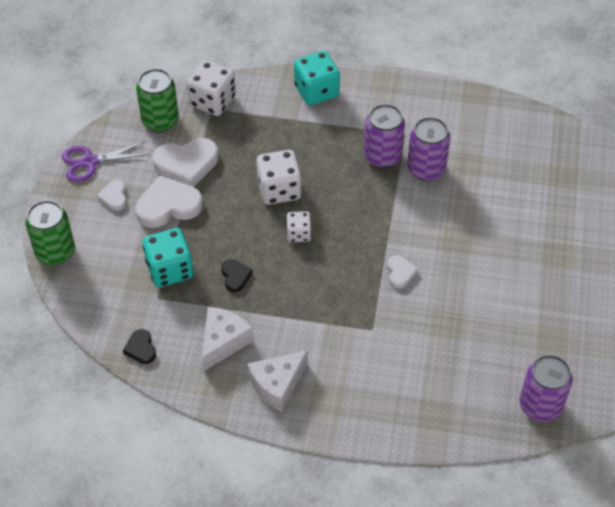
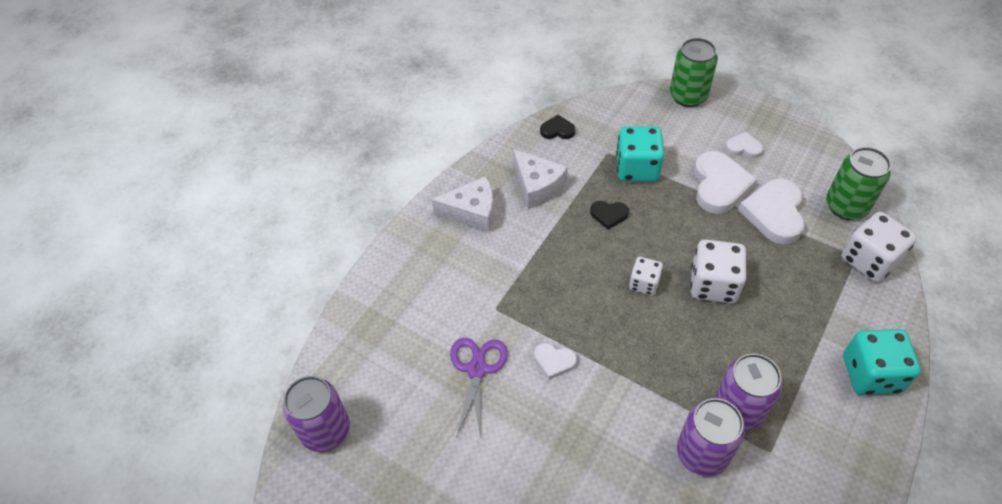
camera: 115 degrees right, 0 degrees up
purple scissors [62,142,149,182] -> purple scissors moved to [450,338,508,439]
white cheese [248,350,308,412] -> white cheese turned 105 degrees clockwise [432,176,494,233]

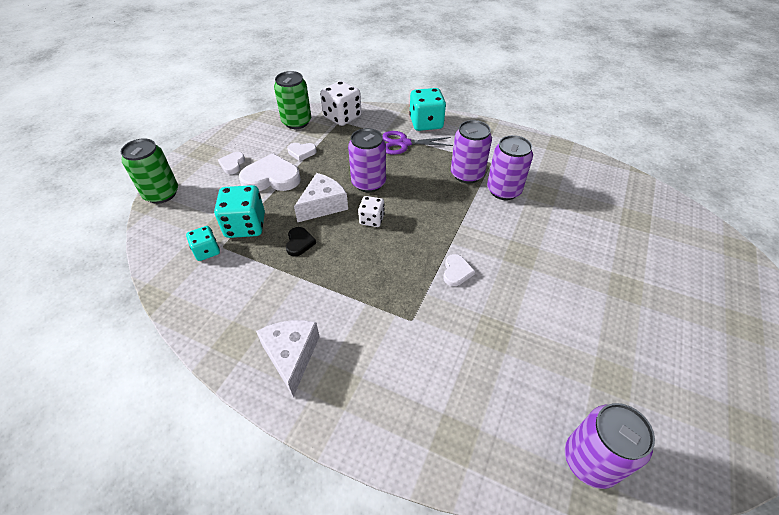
camera: 100 degrees left, 5 degrees down
purple scissors [450,338,508,439] -> purple scissors moved to [382,131,453,155]
white cheese [513,149,568,209] -> white cheese moved to [294,173,348,222]
black heart [540,115,575,139] -> none
white dice [690,239,747,303] -> purple can [348,128,386,192]
white heart [738,179,805,244] -> white heart [287,143,317,161], size x0.52
none -> turquoise dice [186,226,220,261]

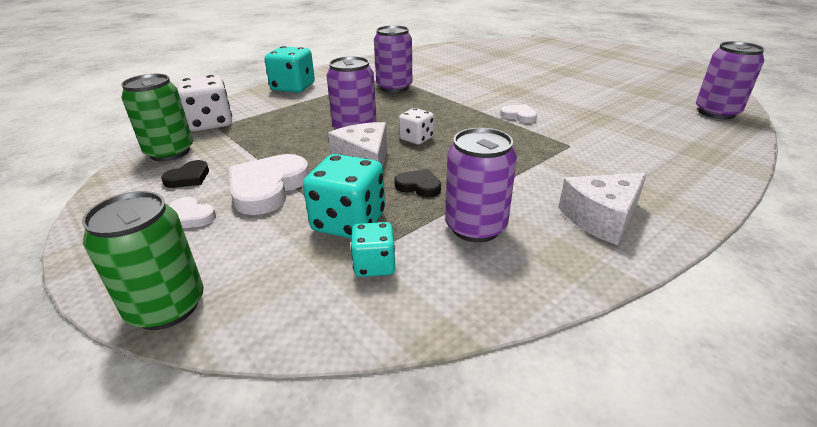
camera: 65 degrees left, 15 degrees down
white cheese [256,320,320,397] -> white cheese turned 45 degrees counterclockwise [558,172,647,245]
white heart [287,143,317,161] -> none
purple scissors [382,131,453,155] -> none
purple can [487,135,533,200] -> purple can moved to [445,128,517,243]
none -> black heart [161,160,209,188]

